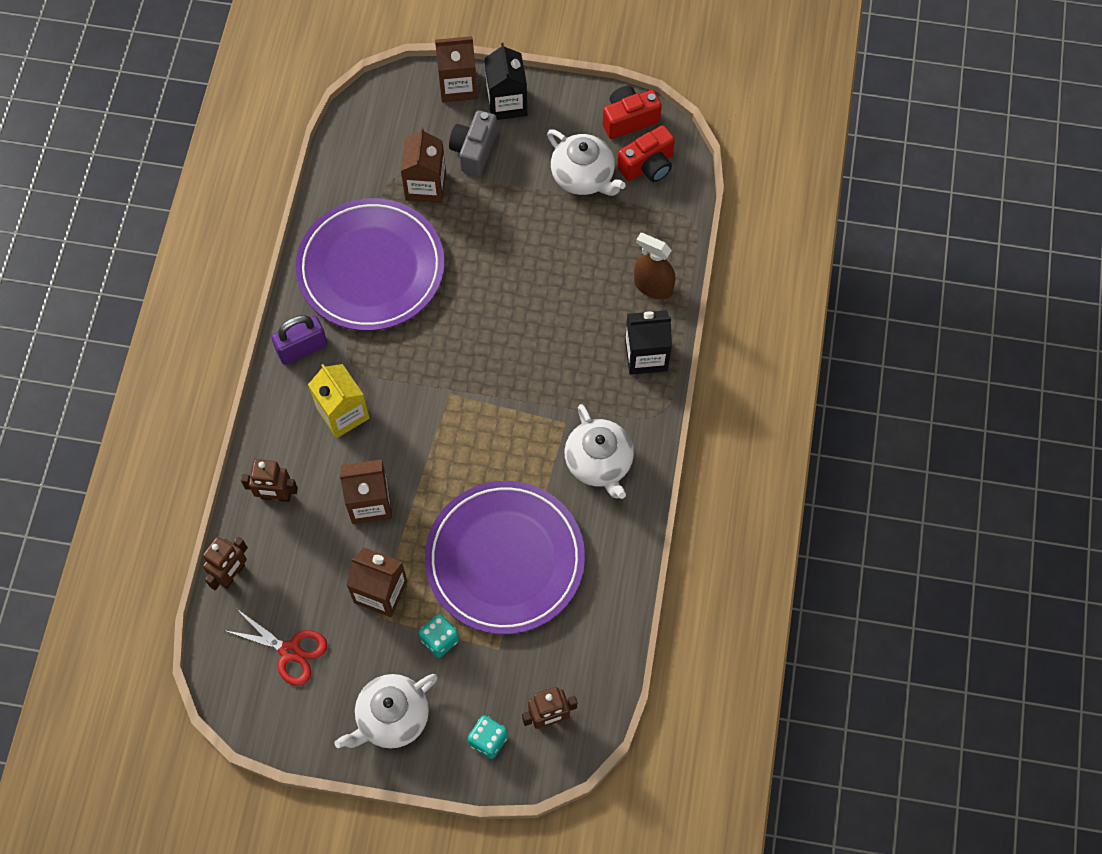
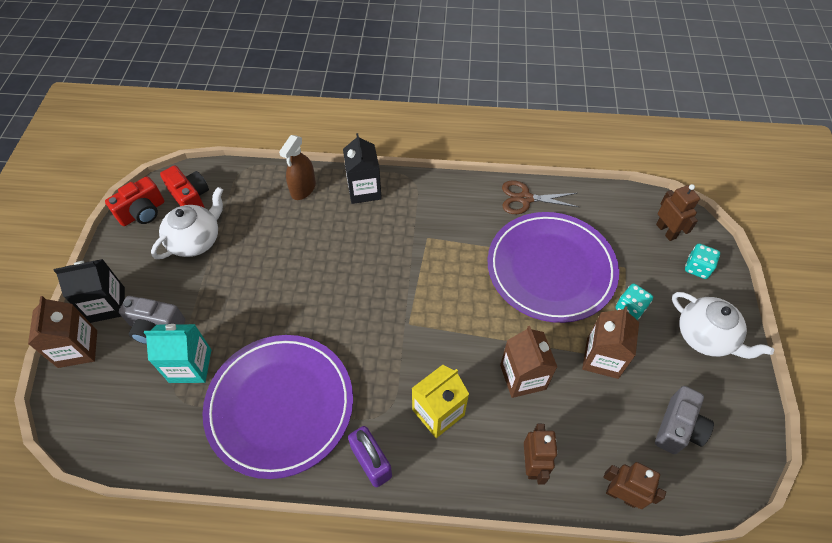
camera: 95 degrees left, 10 degrees down
red scissors [223,609,327,686] -> grey camera [655,386,714,454]
brown carton [401,127,446,203] -> turquoise carton [144,324,211,383]
white teapot [564,404,634,499] -> none
red camera [603,86,662,139] -> red camera turned 105 degrees counterclockwise [105,176,164,226]
none -> brown scissors [502,180,579,214]

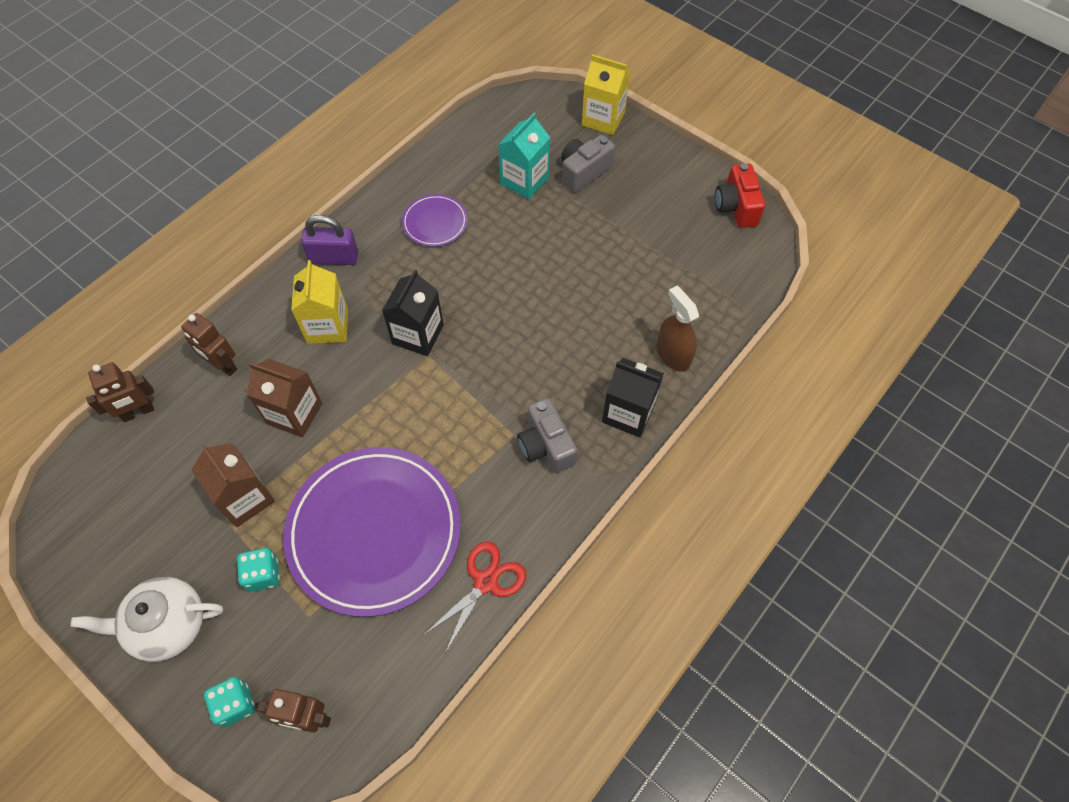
camera: 125 degrees right, 5 degrees up
brown carton [28,296,97,368] -> yellow carton [582,54,630,135]
black carton [54,259,125,323] -> black carton moved to [382,270,444,356]
white teapot [151,187,223,259] -> none
red camera [160,165,209,208] -> none
purple plate [202,335,353,479] -> purple plate [402,194,468,247], size x0.46
brown scissors [502,180,579,214] -> red scissors [424,541,526,653]
grey camera [655,386,714,454] -> grey camera moved to [517,398,577,473]

